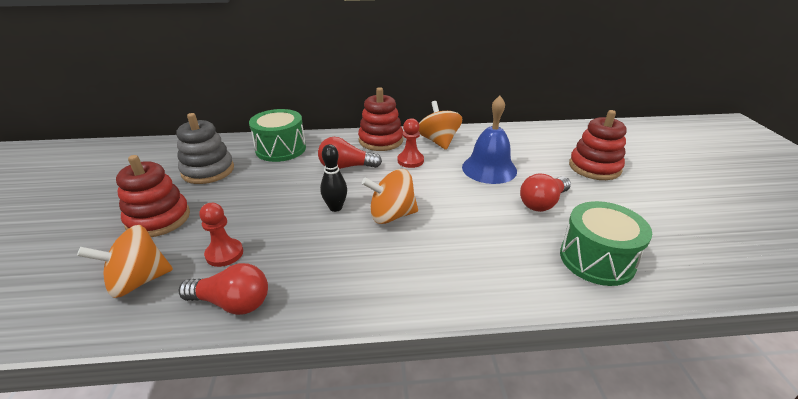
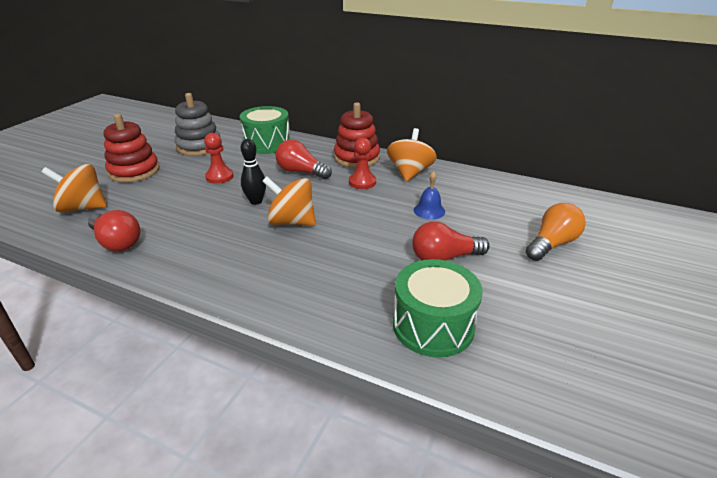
camera: 30 degrees right, 0 degrees up
red pawn [199,203,243,267] -> red pawn moved to [204,133,234,184]
blue bell [462,96,517,184] -> blue bell [414,171,445,220], size x0.52
red stacking toy [569,110,627,180] -> orange light bulb [526,203,586,261]

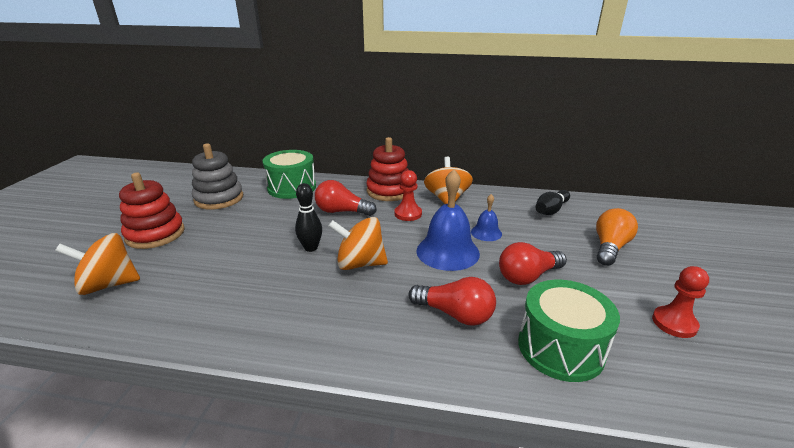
camera: 15 degrees left, 5 degrees down
red light bulb [88,210,140,251] -> red light bulb moved to [409,277,496,326]
red pawn [204,133,234,184] -> red pawn moved to [652,266,709,338]
none -> blue bell [416,169,480,271]
none -> black bowling pin [535,190,570,215]

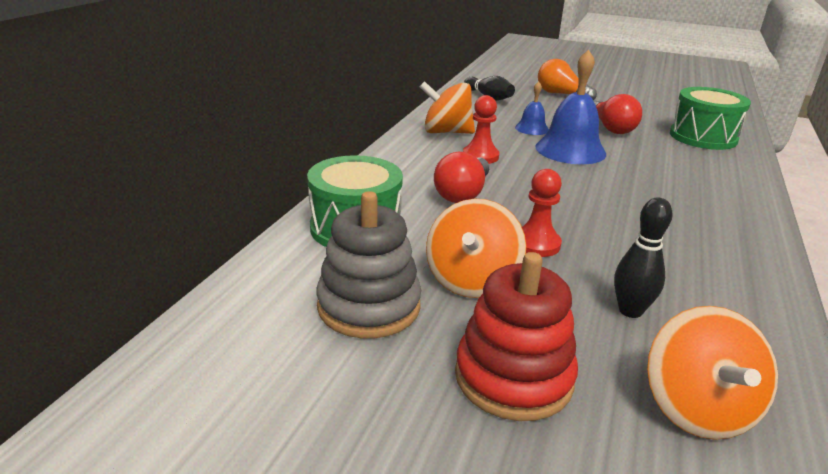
camera: 80 degrees left, 0 degrees up
black bowling pin [295,183,322,252] -> black bowling pin moved to [614,197,673,318]
orange spinning top [328,217,388,270] -> orange spinning top moved to [426,199,526,298]
red stacking toy [366,137,409,201] -> none
red light bulb [409,277,496,326] -> none
red pawn [652,266,709,338] -> red pawn moved to [522,169,562,257]

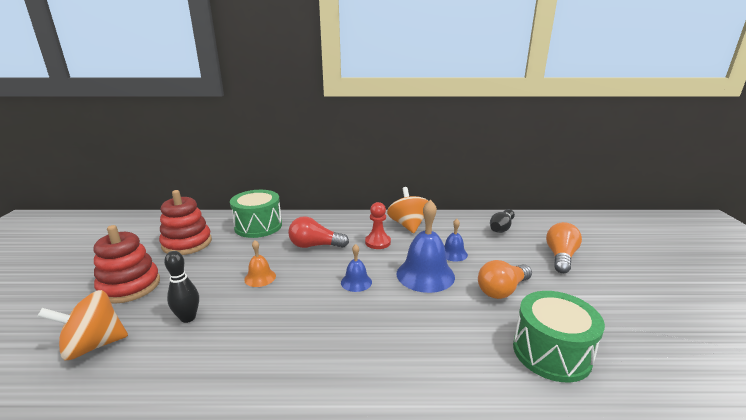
camera: 70 degrees right, 5 degrees down
grey stacking toy [316,191,421,338] -> red stacking toy [159,190,212,255]
orange spinning top [426,199,526,298] -> none
red pawn [522,169,562,257] -> orange bell [244,240,276,287]
red light bulb [594,94,642,134] -> orange light bulb [478,260,532,299]
none -> blue bell [341,244,372,292]

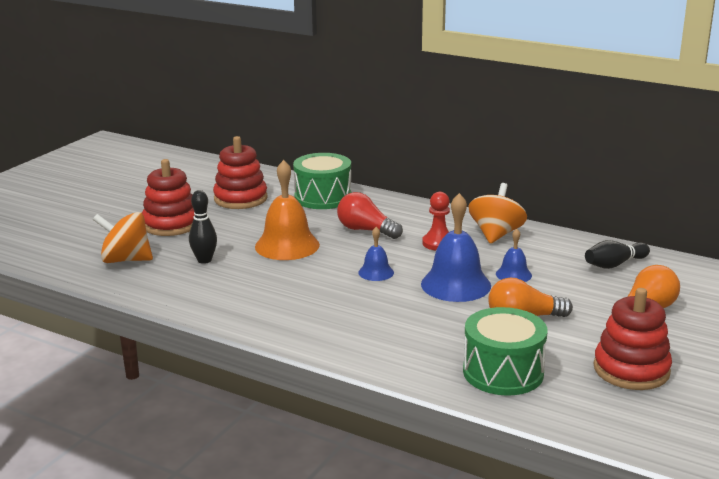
camera: 30 degrees right, 0 degrees up
orange bell [244,240,276,287] -> orange bell [255,160,320,260], size x1.91
none -> red stacking toy [594,288,672,390]

